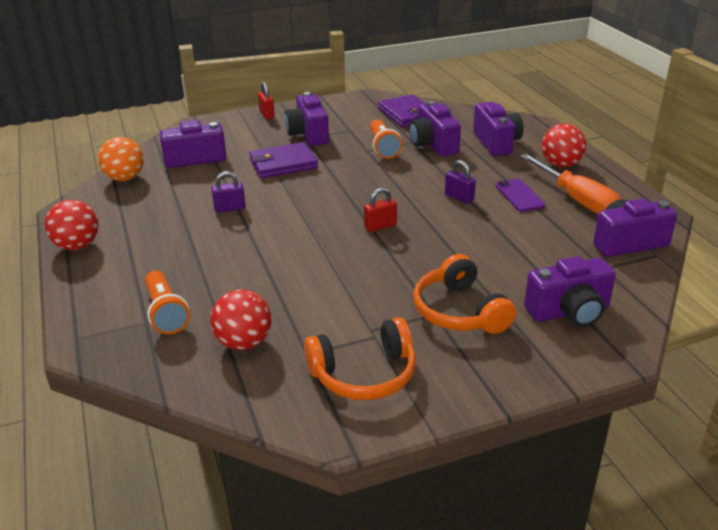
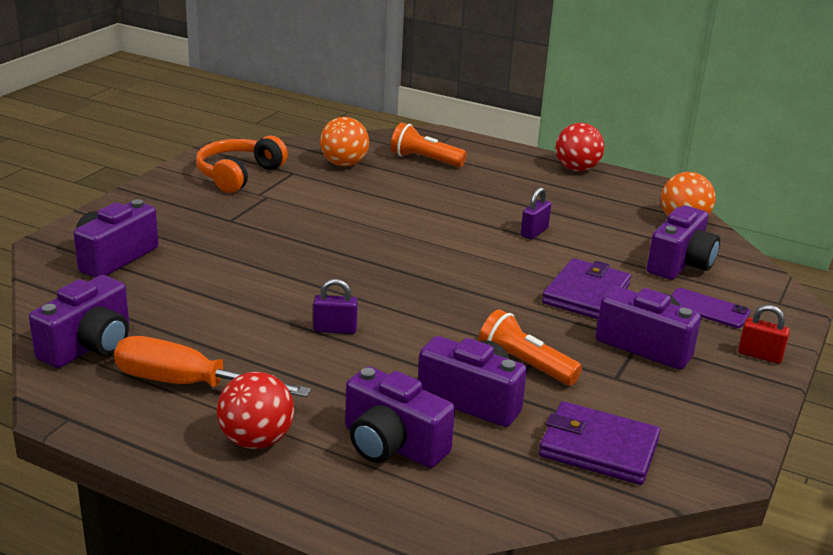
camera: 135 degrees right, 5 degrees down
red ball [210,289,271,350] -> orange ball [320,117,369,166]
red padlock [364,188,397,232] -> none
orange headphones [413,254,516,334] -> none
purple phone [496,179,545,212] -> purple phone moved to [671,288,750,328]

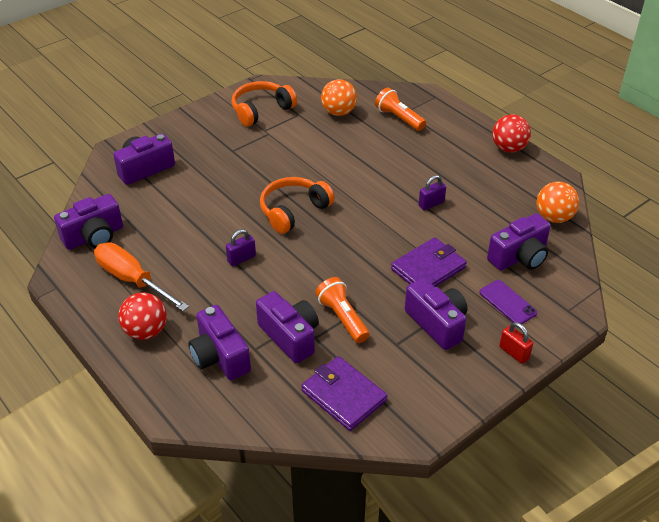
camera: 25 degrees right, 15 degrees up
purple padlock [313,279,358,334] -> purple padlock turned 60 degrees counterclockwise [226,229,256,266]
none -> orange headphones [260,177,335,234]

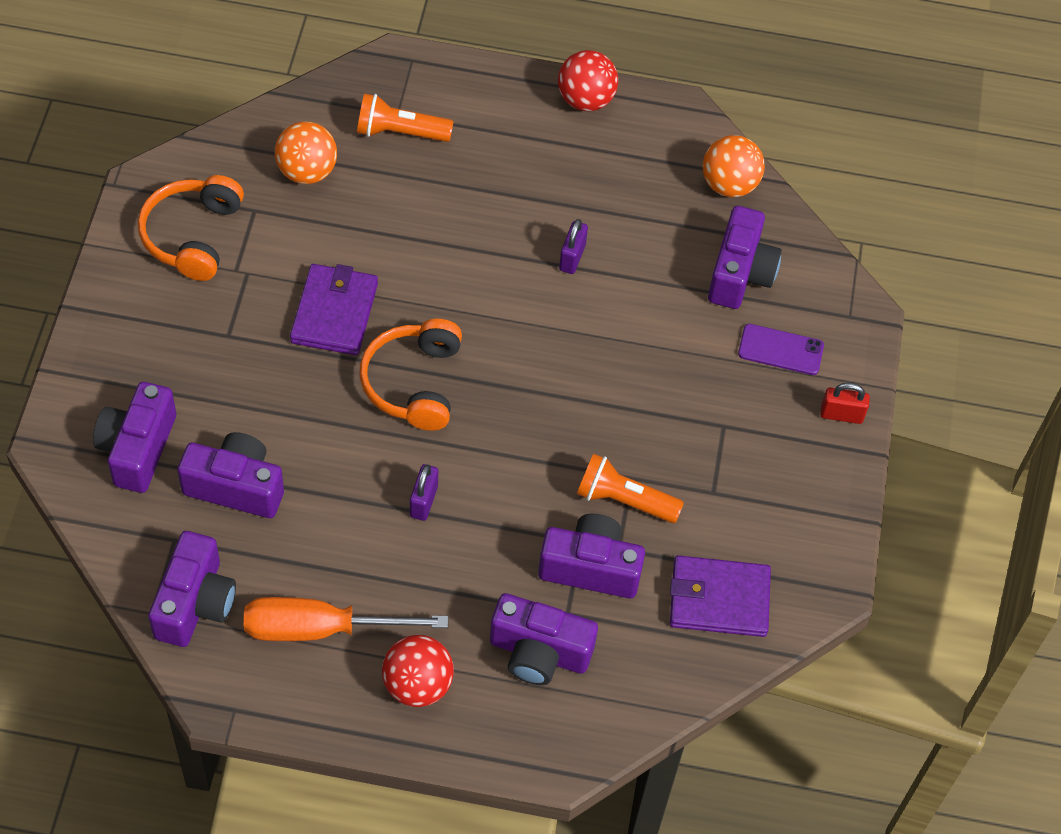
camera: 45 degrees left, 15 degrees up
purple wallet [391,237,467,287] -> purple wallet moved to [290,264,378,355]
purple camera [405,278,467,350] -> purple camera moved to [177,432,284,518]

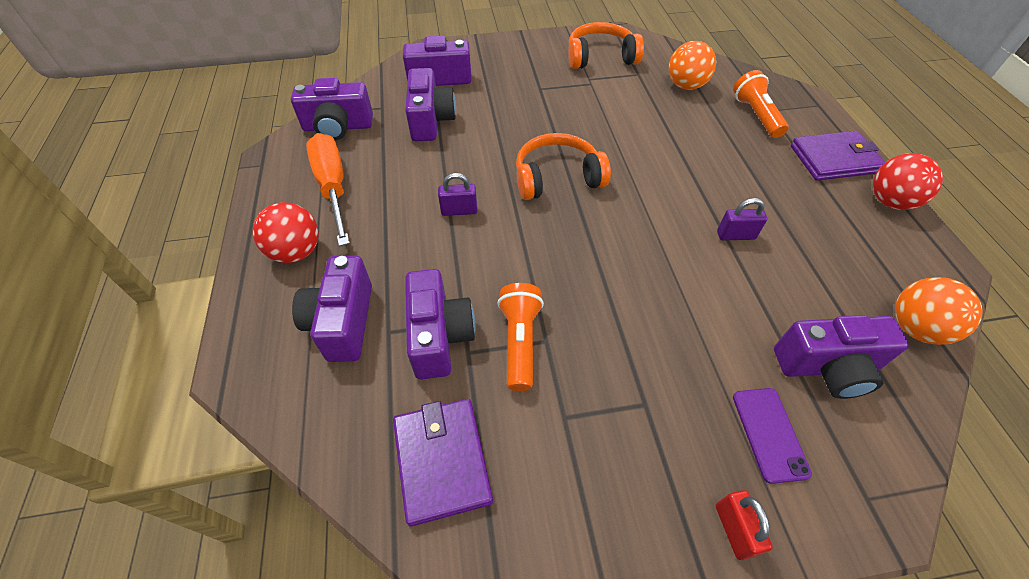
camera: 75 degrees right, 5 degrees down
purple wallet [290,264,378,355] -> purple wallet moved to [791,131,885,181]

